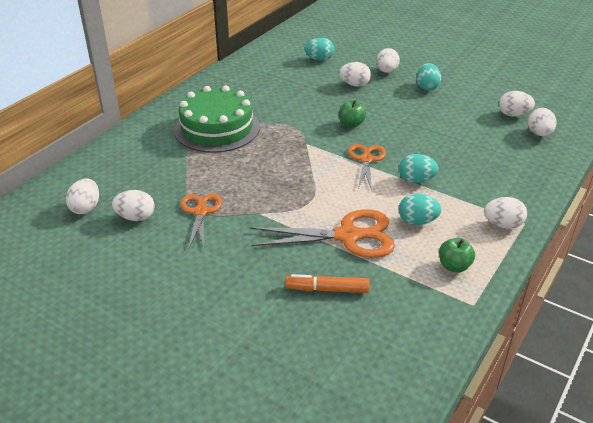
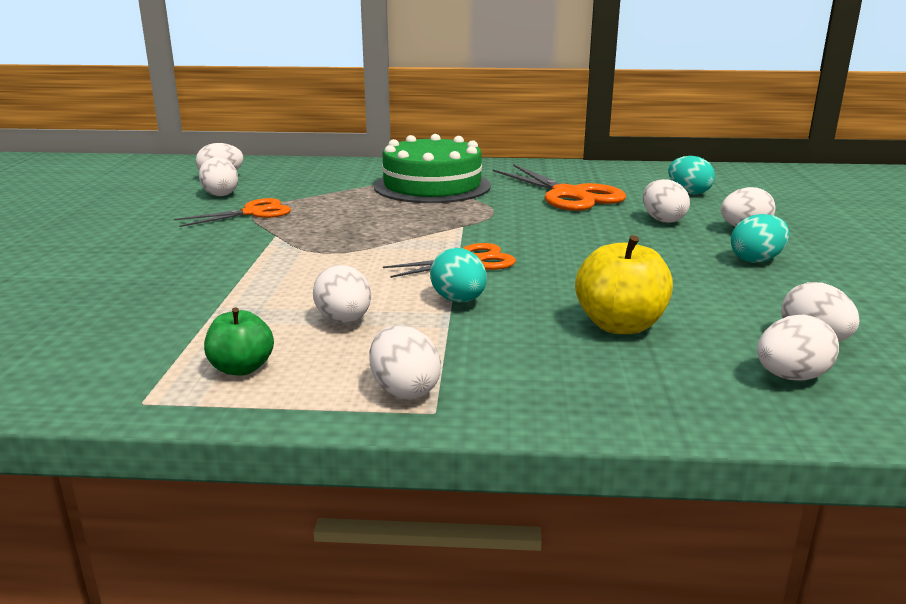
camera: 60 degrees right, 15 degrees down
orange scissors [251,209,395,258] -> orange scissors moved to [493,164,626,211]
orange marker [285,274,370,293] -> none
green apple [339,100,366,128] -> none
turquoise egg [399,194,442,225] -> white egg [313,265,371,323]
none -> yellow apple [575,235,673,334]

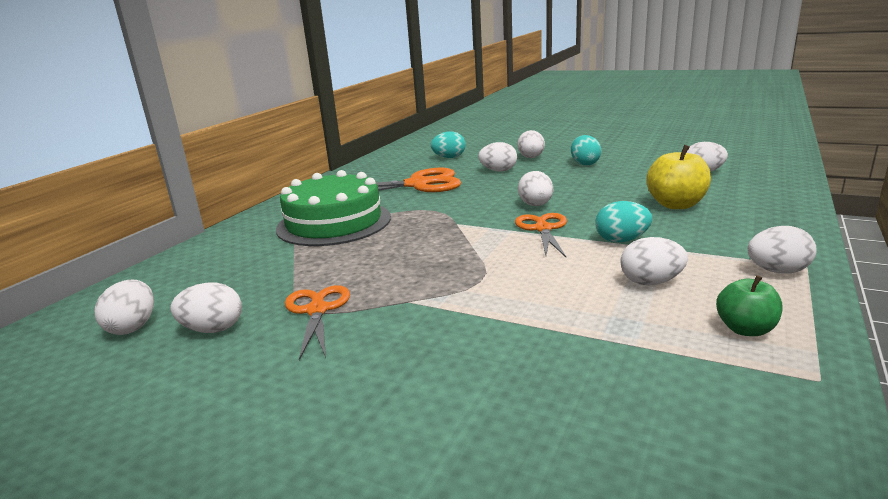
camera: 65 degrees left, 0 degrees up
white egg [757,315,839,381] -> white egg moved to [518,171,553,206]

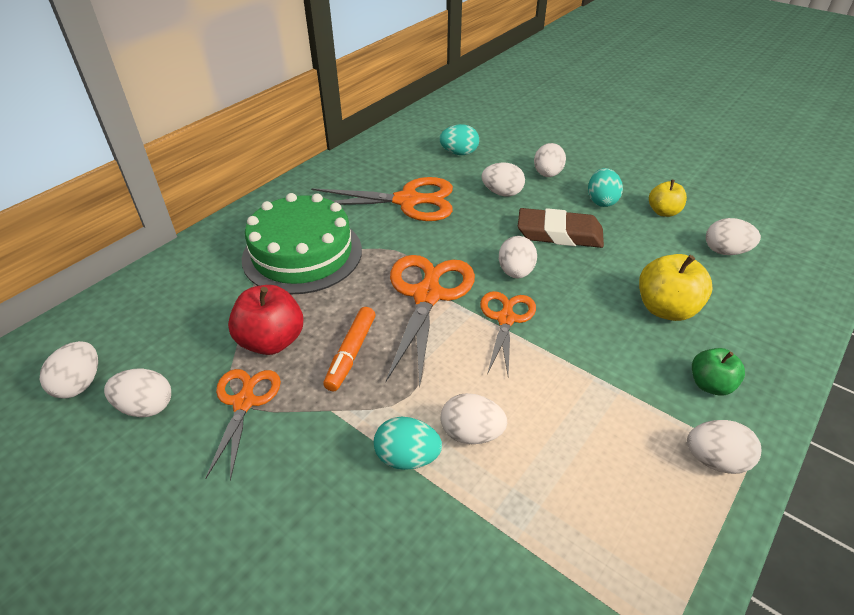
camera: 10 degrees right, 20 degrees up
turquoise egg [595,201,652,243] -> turquoise egg moved to [374,417,442,470]
white egg [620,237,688,285] -> white egg moved to [440,393,507,444]
green apple [716,275,783,336] -> green apple moved to [692,348,745,396]
none -> red apple [228,285,303,355]
none -> orange marker [323,307,375,391]
none -> orange scissors [386,255,475,388]
none -> brown eraser [518,208,604,248]
none -> yellow apple [649,180,687,217]

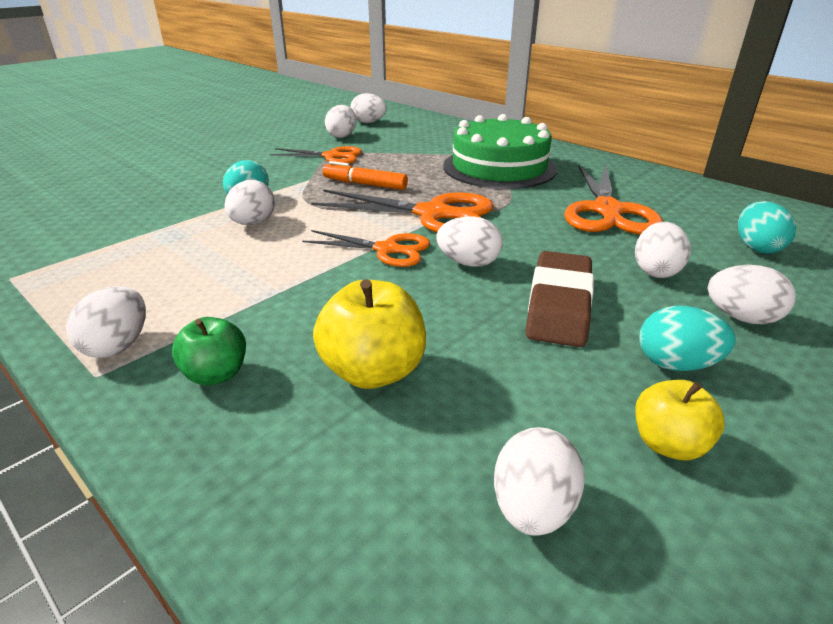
camera: 95 degrees right, 10 degrees down
red apple [228,285,303,355] -> none

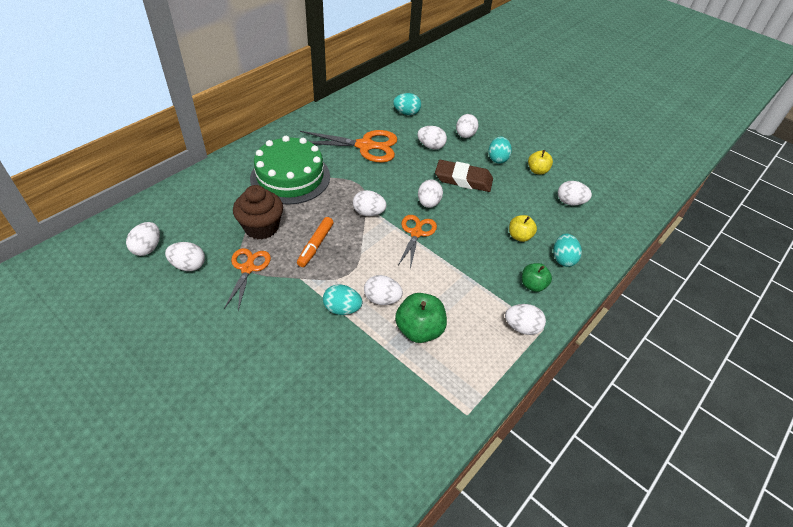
camera: 95 degrees left, 15 degrees up
orange scissors [311,189,494,233] -> white egg [353,190,387,216]
yellow apple [313,279,426,389] -> yellow apple [509,215,537,242], size x0.63
none -> brown cupcake [233,185,283,240]
none -> green apple [395,293,447,343]
none -> turquoise egg [553,234,582,267]

